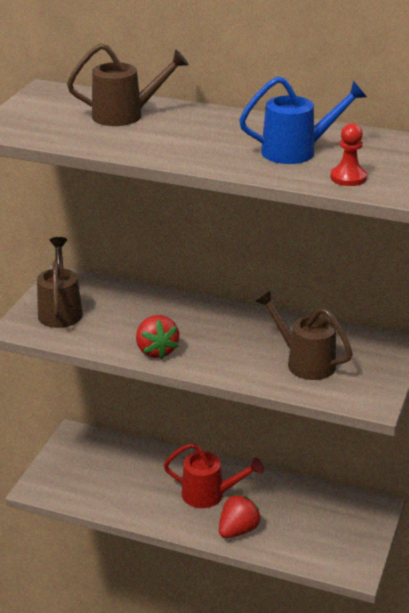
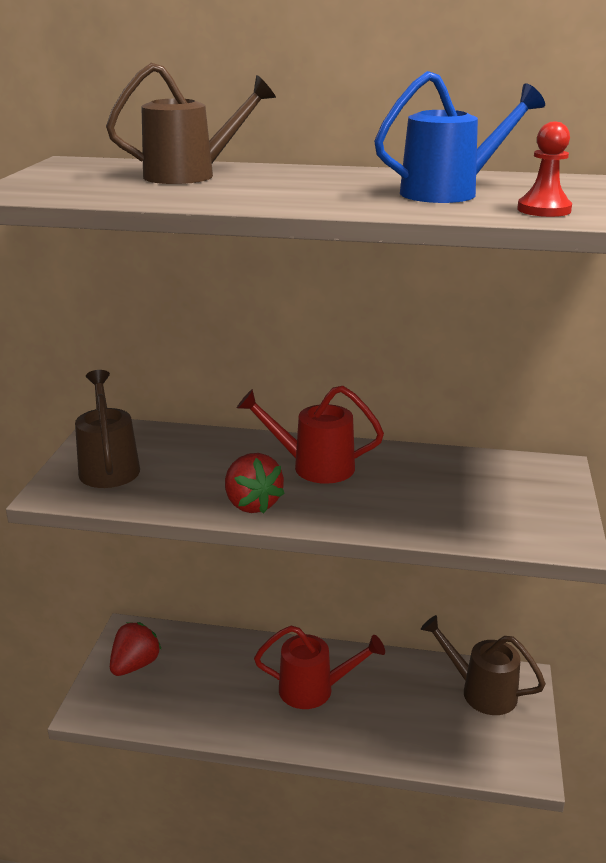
camera: 10 degrees left, 5 degrees down
red strawberry [219,494,262,538] -> red strawberry moved to [110,622,162,676]
brown watering can [255,290,353,380] -> brown watering can moved to [421,615,546,715]
none -> red watering can [237,386,384,484]

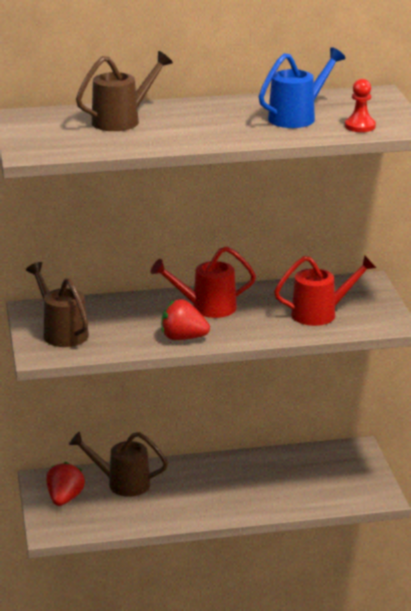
camera: 20 degrees left, 0 degrees up
red strawberry [225,453,285,514] -> red strawberry turned 150 degrees clockwise [161,299,210,340]
red watering can [254,625,385,709] -> red watering can moved to [274,255,376,326]
brown watering can [421,615,546,715] -> brown watering can moved to [69,432,168,497]

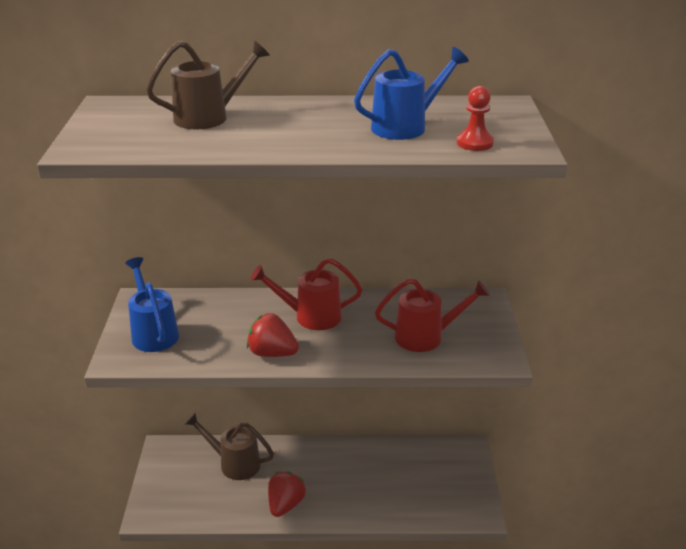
camera: 10 degrees right, 5 degrees up
brown watering can [26,262,89,347] -> blue watering can [125,257,179,352]
red strawberry [47,462,85,506] -> red strawberry moved to [268,471,306,517]

